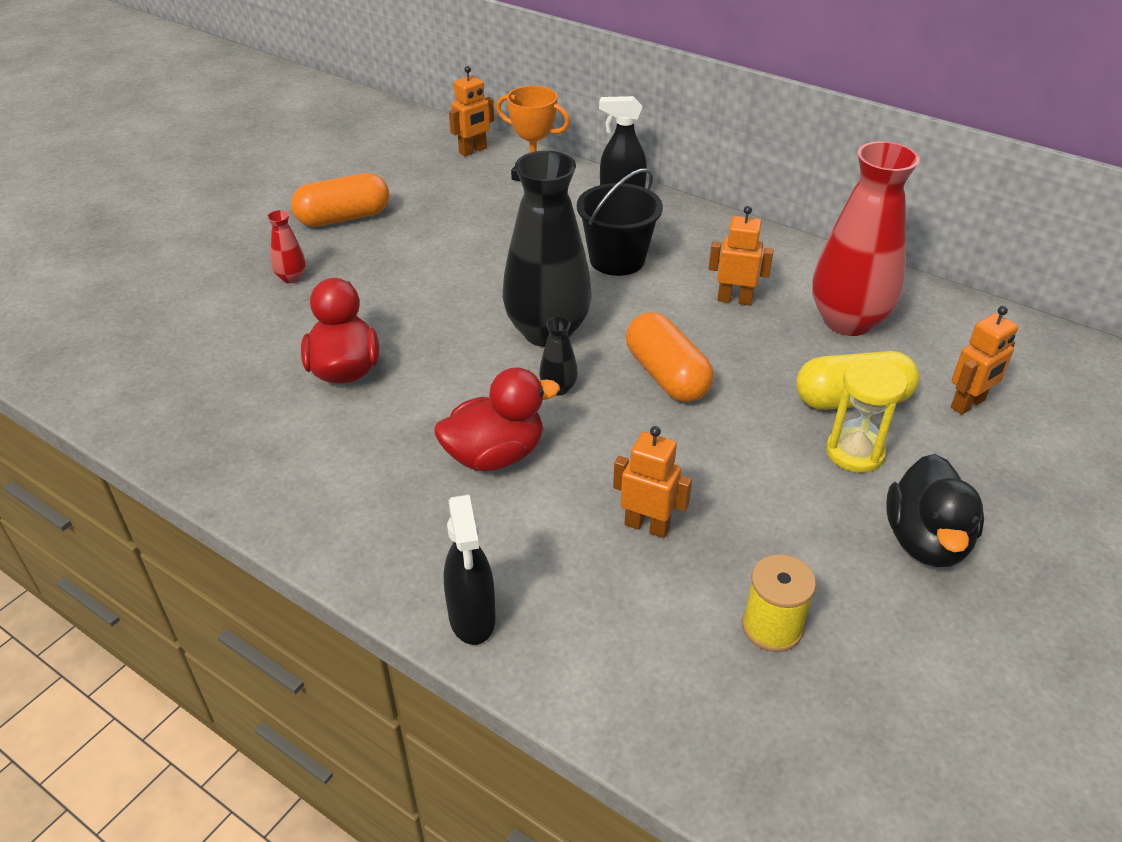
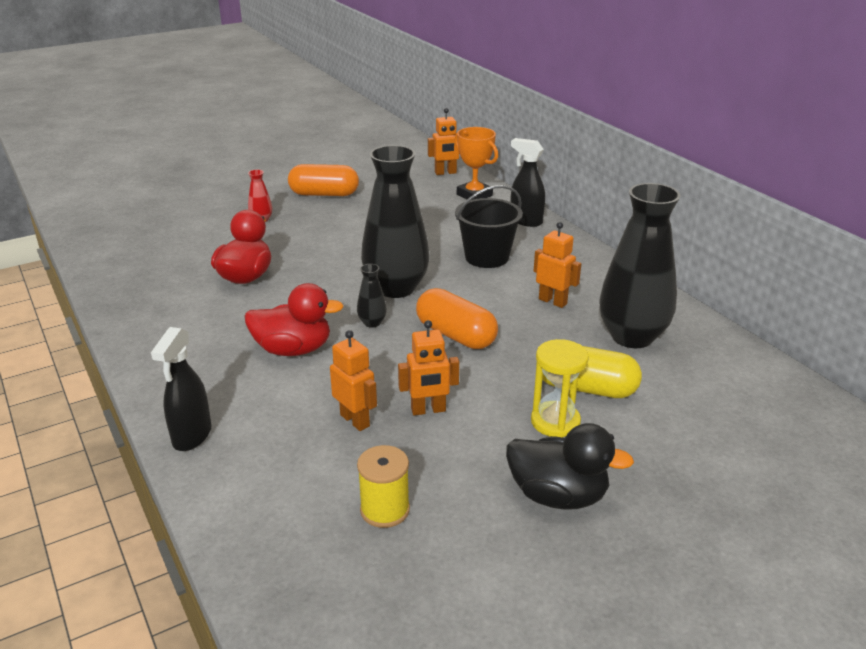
camera: 25 degrees right, 10 degrees down
orange capsule [626,312,714,402] -> orange capsule turned 45 degrees counterclockwise [416,288,498,349]
red vase [812,141,920,336] -> black vase [600,183,680,348]
black duck [886,454,984,567] -> black duck turned 105 degrees counterclockwise [506,423,634,510]
orange robot [951,306,1018,415] -> orange robot moved to [398,320,459,415]

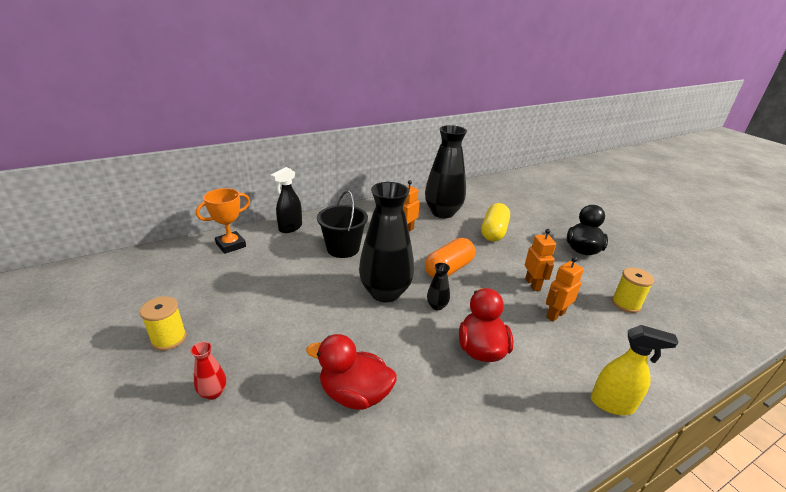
camera: 90 degrees left, 0 degrees up
black spray bottle [151,327,211,451] -> yellow spray bottle [591,325,678,415]
orange capsule [288,164,359,196] -> yellow spool [140,296,187,351]
orange robot [428,108,460,175] -> none
yellow hourglass [531,339,589,438] -> none

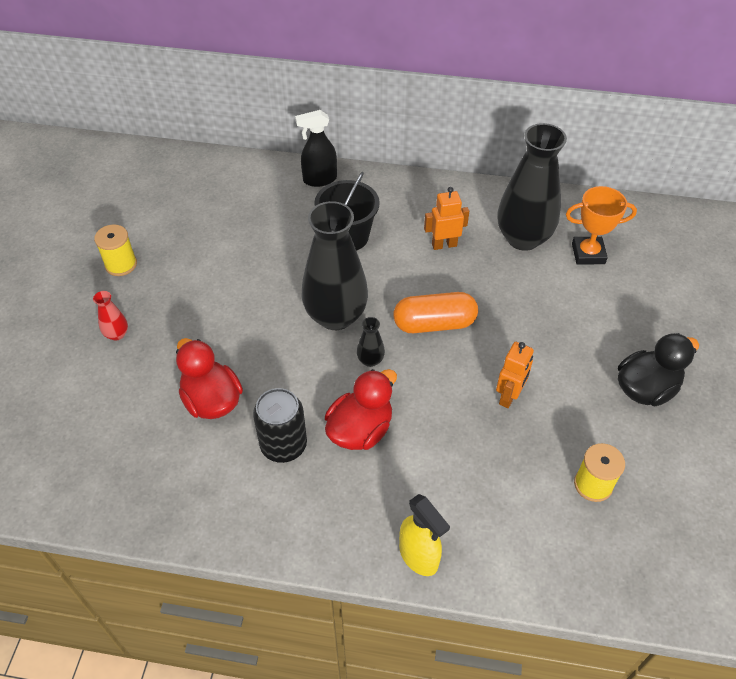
camera: 40 degrees right, 20 degrees up
orange trophy [196,188,250,254] -> orange trophy moved to [566,186,637,265]
yellow capsule [481,203,510,241] -> none
orange robot [546,256,584,322] -> none
none -> black can [253,388,307,463]

